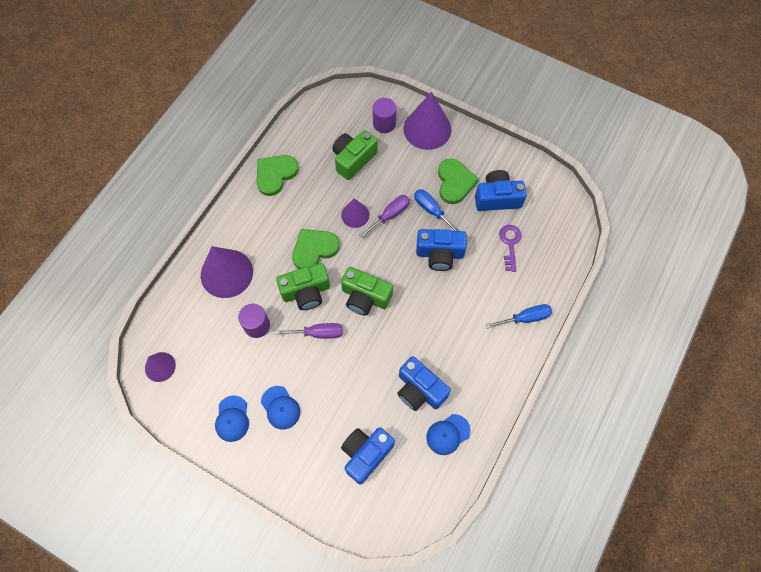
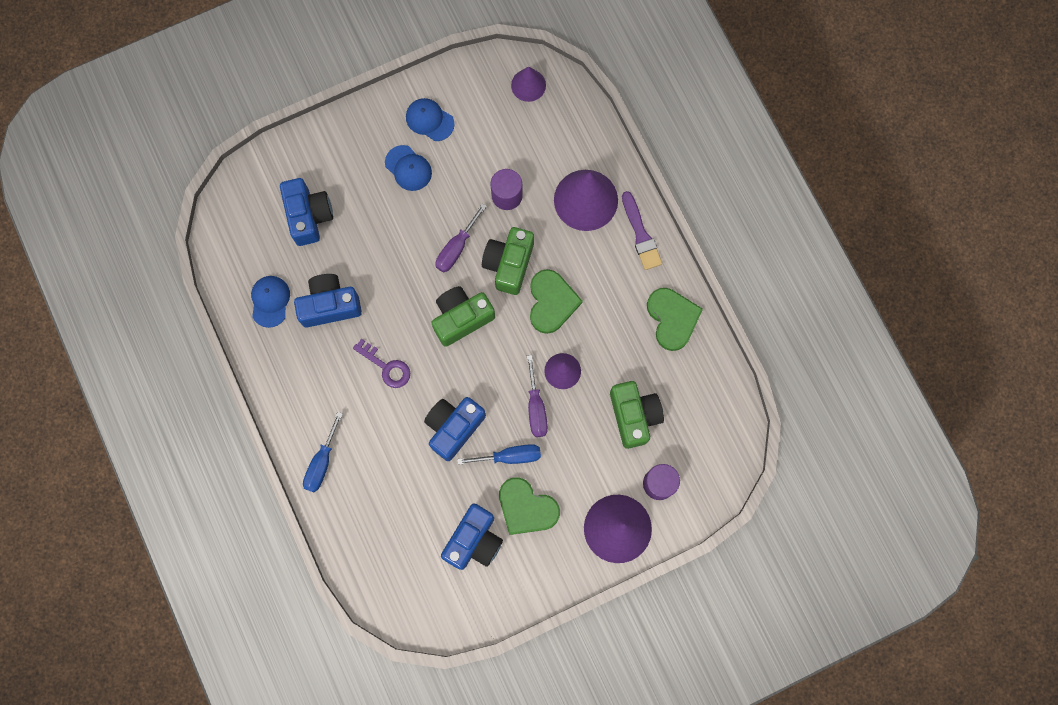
camera: 125 degrees right, 10 degrees up
blue cap [261,386,300,430] -> blue cap turned 135 degrees counterclockwise [385,145,432,191]
purple key [499,225,521,272] -> purple key moved to [353,339,410,388]
none -> purple brush [622,191,662,270]

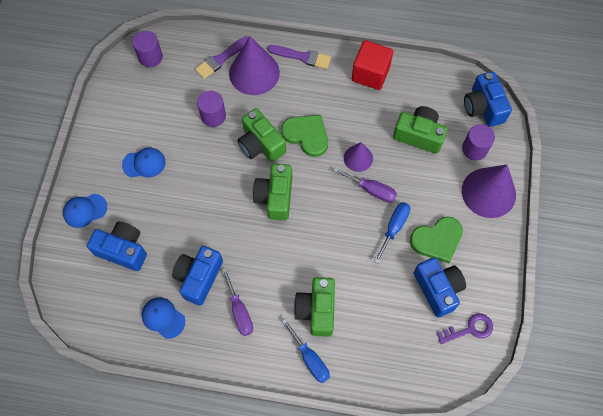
camera: 55 degrees left, 10 degrees down
purple key [353,339,410,388] -> purple key moved to [437,313,493,344]
blue cap [406,98,454,141] -> blue cap moved to [63,194,107,228]
blue camera [424,397,486,461] -> blue camera moved to [464,71,512,127]
purple screwdriver [436,203,487,272] -> purple screwdriver moved to [222,268,253,336]
purple cone [511,66,546,102] -> purple cylinder [132,31,163,67]
green heart [647,288,703,351] -> red cube [352,40,393,90]
none -> purple brush [195,36,249,79]
none -> green camera [294,277,335,337]

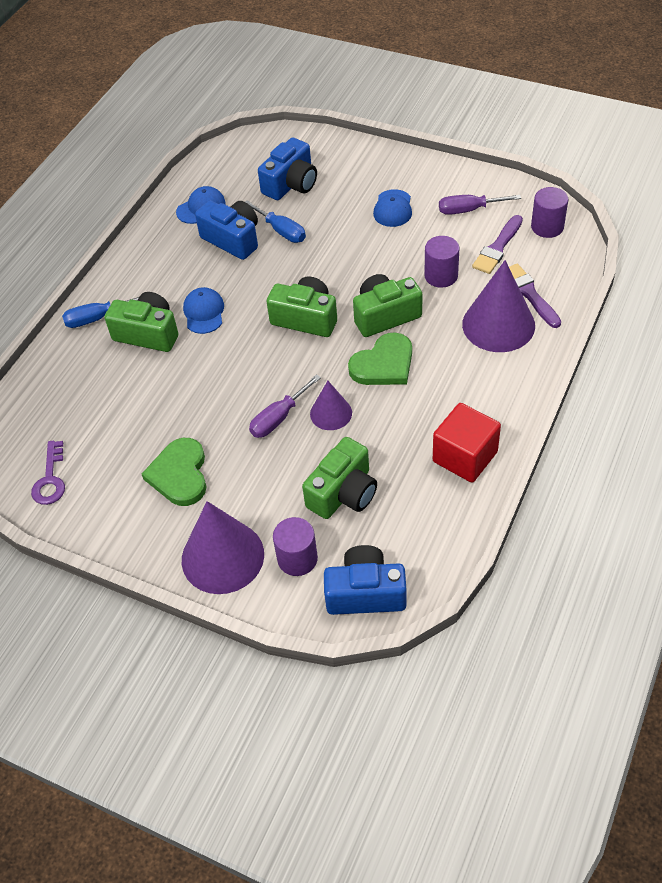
camera: 110 degrees right, 15 degrees down
blue cap [63,194,107,228] -> blue cap moved to [183,287,224,334]
purple screwdriver [222,268,253,336] -> purple screwdriver moved to [439,195,521,215]
purple brush [267,45,331,69] -> purple brush moved to [472,215,523,274]
blue screwdriver [374,202,410,263] -> blue screwdriver moved to [245,200,306,243]
blue camera [414,257,466,317] -> none

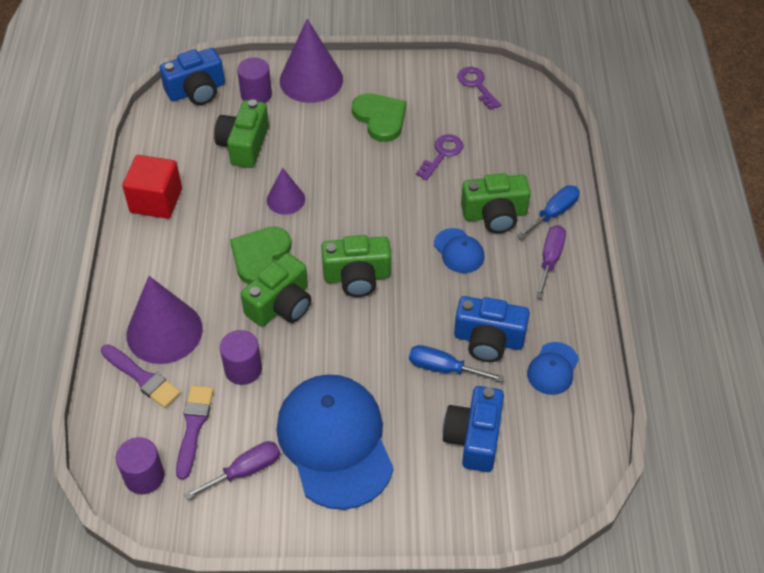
camera: 150 degrees right, 0 degrees up
purple screwdriver [249,374,321,438] -> purple screwdriver moved to [536,225,566,298]
blue cap [373,189,412,227] -> blue cap [276,375,394,510], size x2.24
none -> purple key [416,135,464,180]

